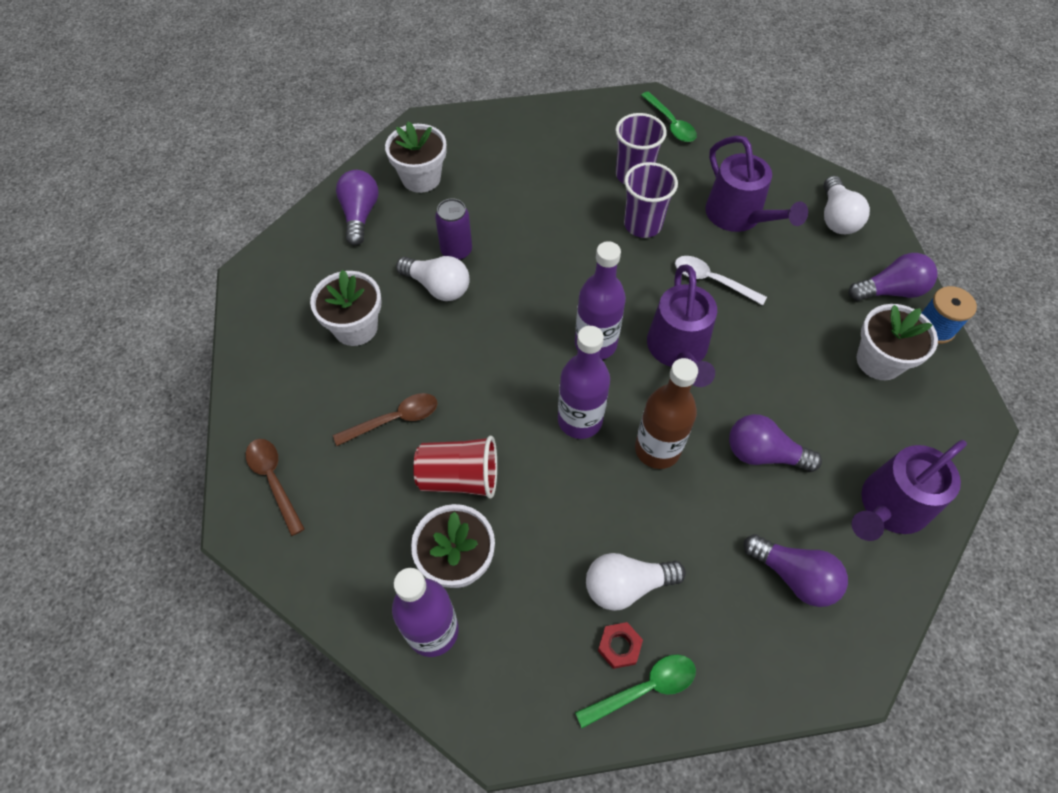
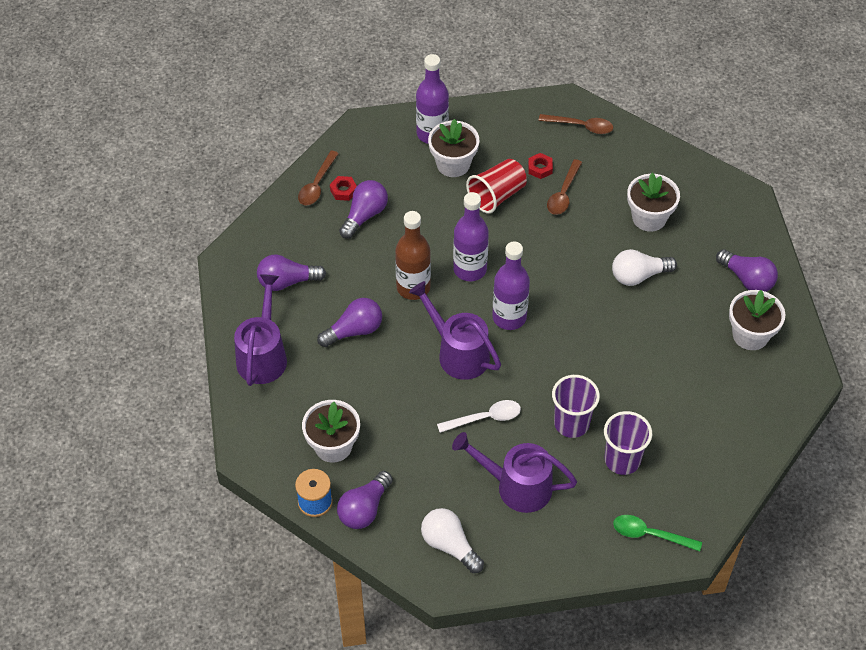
camera: 135 degrees right, 5 degrees down
purple can [435,198,472,260] -> none
green spoon [575,655,696,728] -> brown spoon [298,151,339,205]
white light bulb [586,553,686,611] -> purple light bulb [339,180,388,239]
none -> red nut [528,153,553,179]

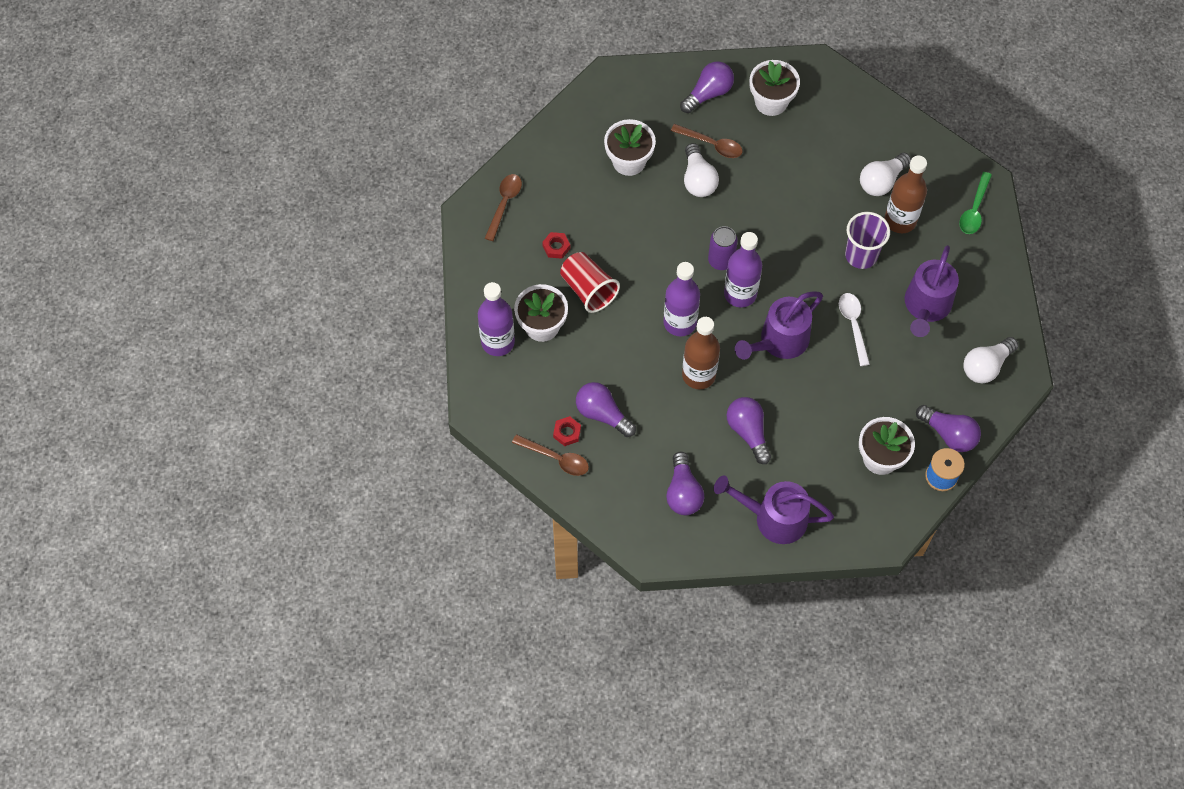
camera: 85 degrees left, 10 degrees up
brown spoon [547,159,582,215] -> brown spoon moved to [671,124,743,158]
purple cup [604,411,652,475] -> brown bottle [885,156,927,233]
none -> purple can [708,226,738,270]
none -> white light bulb [860,153,911,196]

